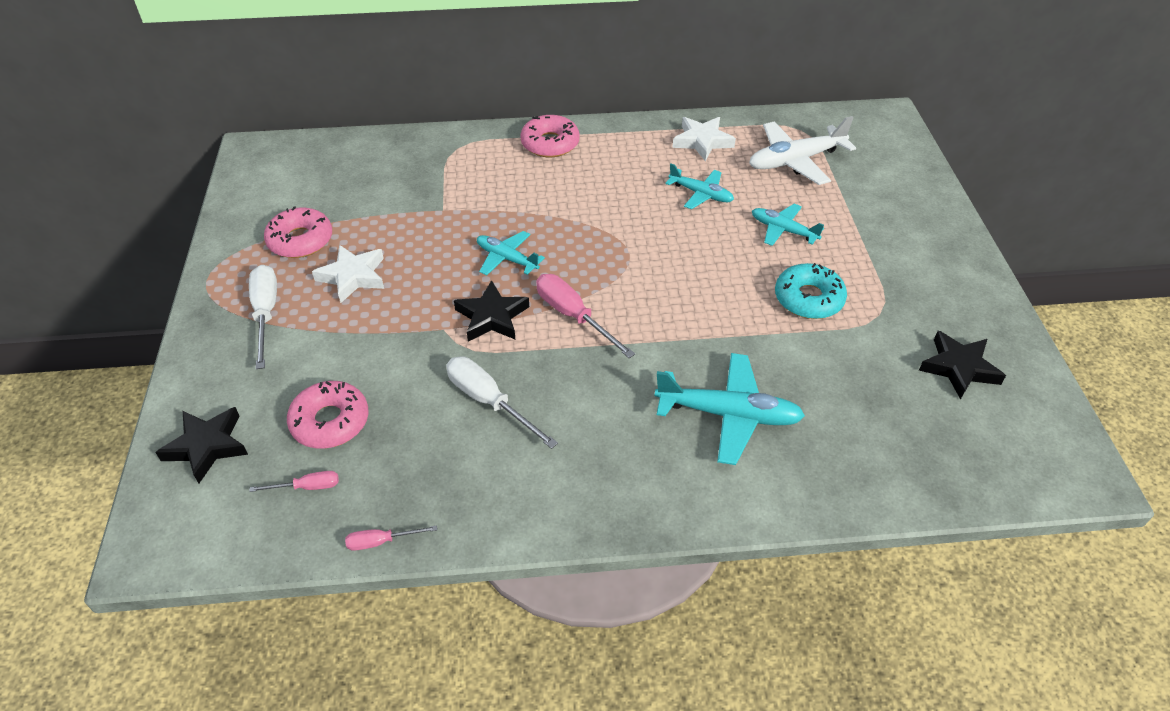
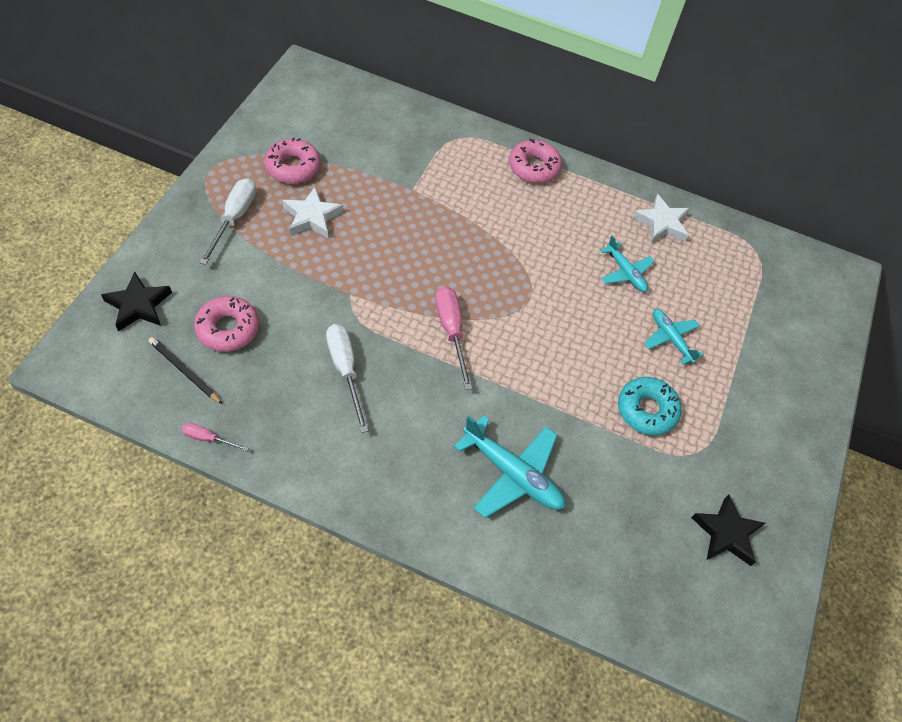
camera: 20 degrees right, 10 degrees up
pink screwdriver [249,471,339,492] -> black pencil [149,337,223,404]
black star [454,280,529,341] -> none
turquoise plane [477,231,545,276] -> none
white plane [749,116,856,185] -> none

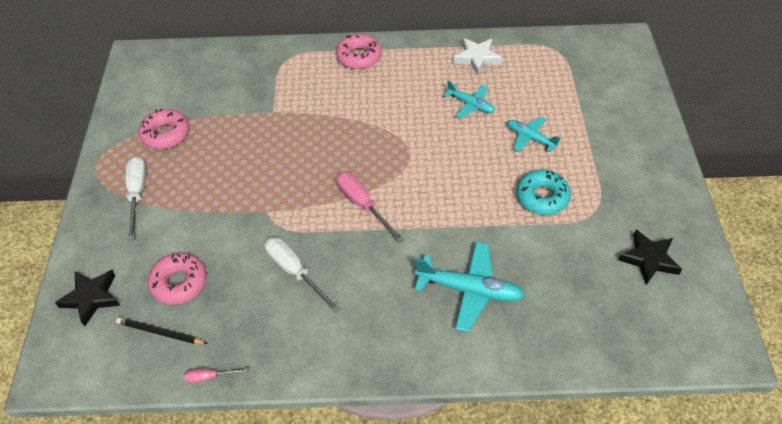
camera: 15 degrees left, 5 degrees down
white star [282,187,343,238] -> none

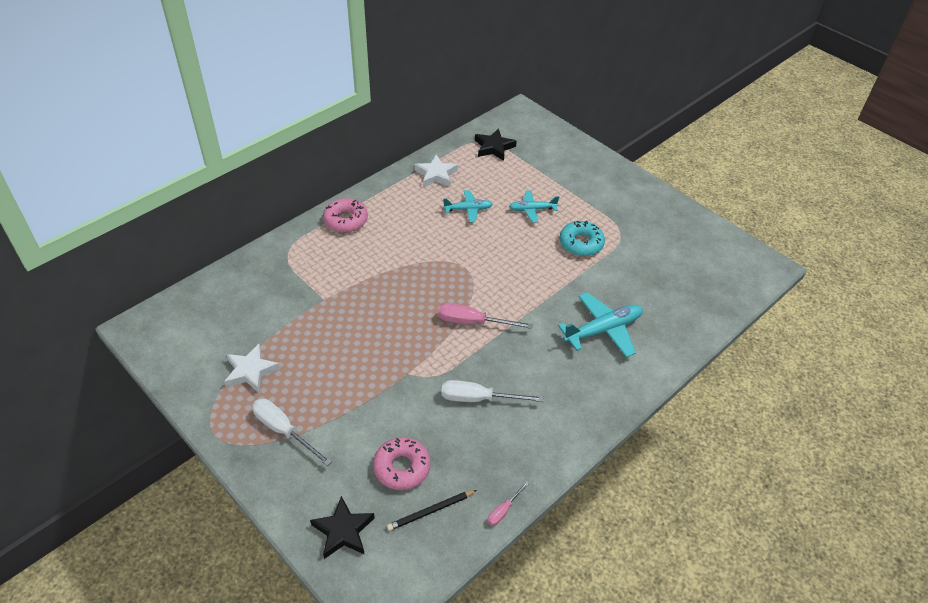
camera: 45 degrees left, 5 degrees down
pink donut [138,108,189,149] -> white star [224,344,280,393]
black star [618,230,682,285] -> black star moved to [475,129,517,161]

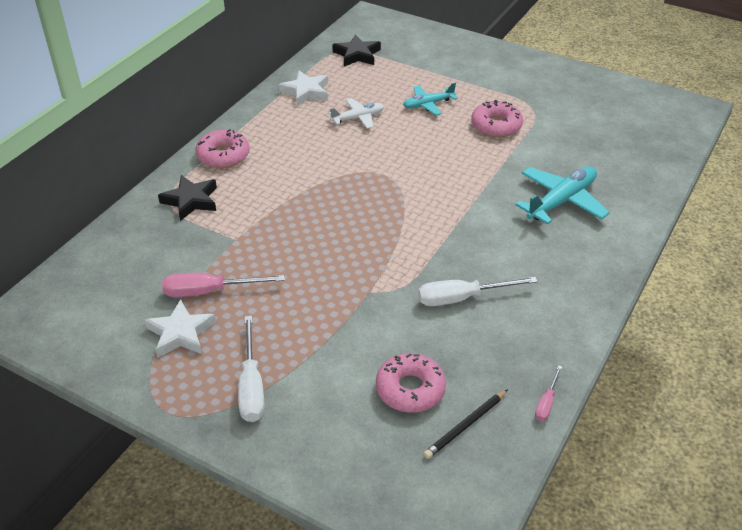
camera: 15 degrees left, 5 degrees down
white screwdriver [252,399,332,466] -> white screwdriver turned 120 degrees counterclockwise [238,316,264,422]
black star [310,496,375,559] -> black star moved to [158,175,217,221]
pink screwdriver [438,303,533,329] -> pink screwdriver moved to [162,273,285,297]
turquoise plane [443,190,493,223] -> white plane [329,98,384,129]
turquoise donut [560,221,605,256] -> pink donut [471,100,523,137]

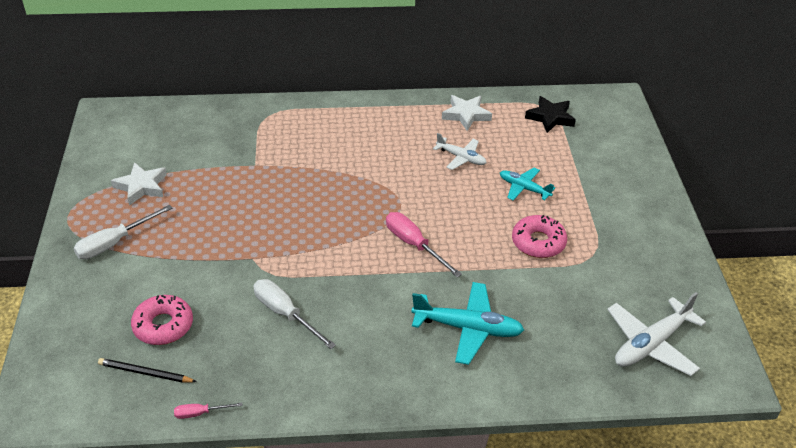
camera: 55 degrees right, 0 degrees up
black star [158,175,217,221] -> none
pink screwdriver [162,273,285,297] -> pink screwdriver moved to [386,212,462,277]
pink donut [195,129,250,168] -> none
none -> white plane [607,292,706,376]

